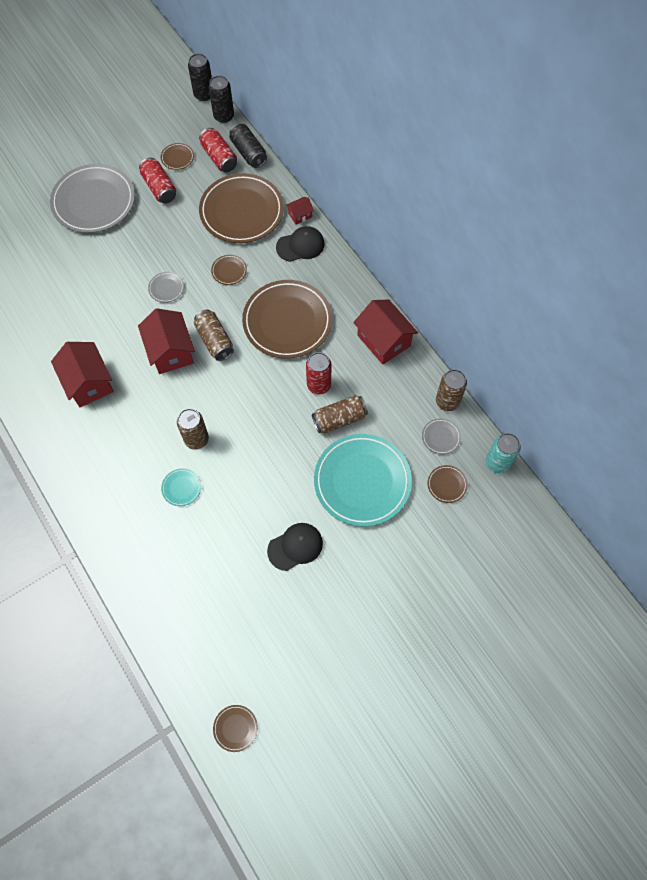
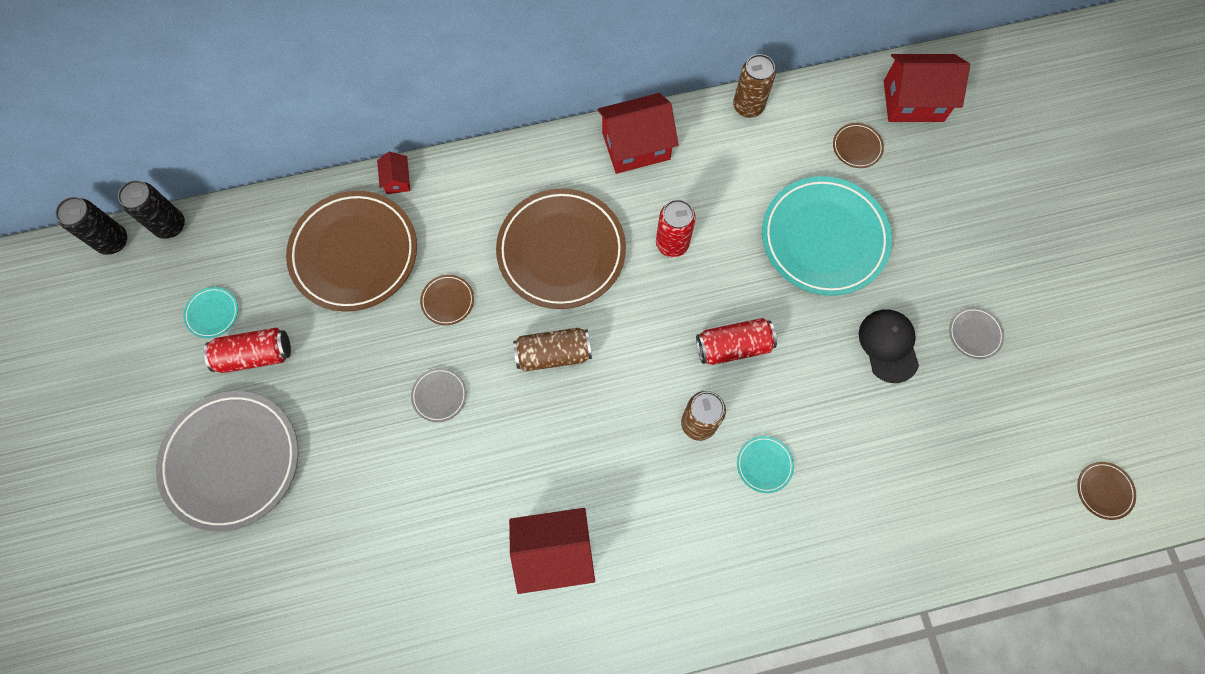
camera: 70 degrees left, 5 degrees up
red house [138,308,195,374] -> red house moved to [884,54,970,122]
brown plate [161,143,194,170] -> turquoise plate [183,287,238,338]
red can [199,128,237,172] -> red can moved to [696,318,777,365]
black can [229,123,267,168] -> none
black cap [276,226,325,262] -> none
brown can [312,395,368,433] -> none
grey plate [422,418,461,455] -> grey plate moved to [949,307,1004,359]
turquoise can [486,433,521,474] -> none

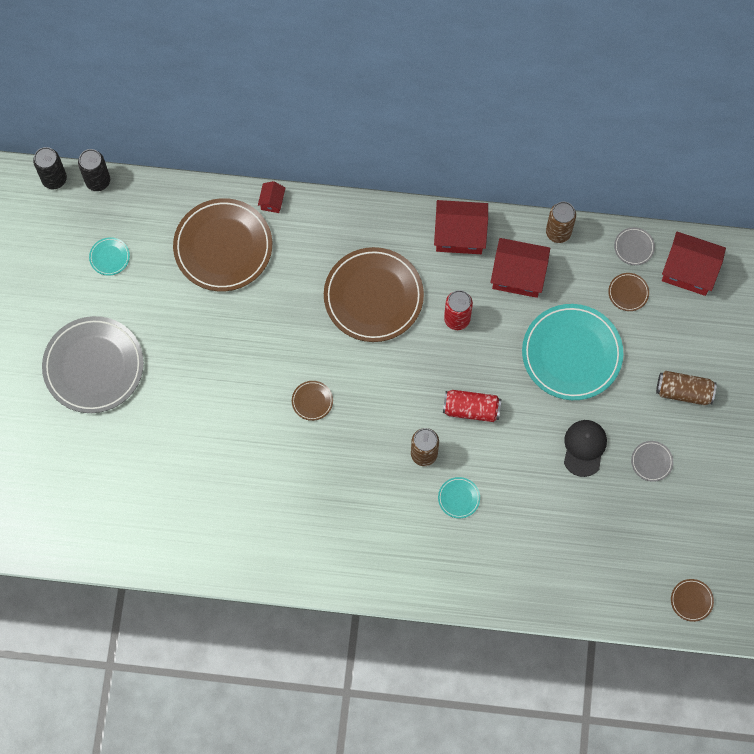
camera: 20 degrees right, 0 degrees up
red can [204,328,291,373] -> none
grey plate [411,368,467,422] -> grey plate moved to [614,227,655,265]
brown plate [420,275,474,325] -> brown plate moved to [292,381,333,421]
red house [509,508,595,594] -> red house moved to [490,238,550,298]
brown can [513,328,592,372] -> brown can moved to [656,371,717,405]

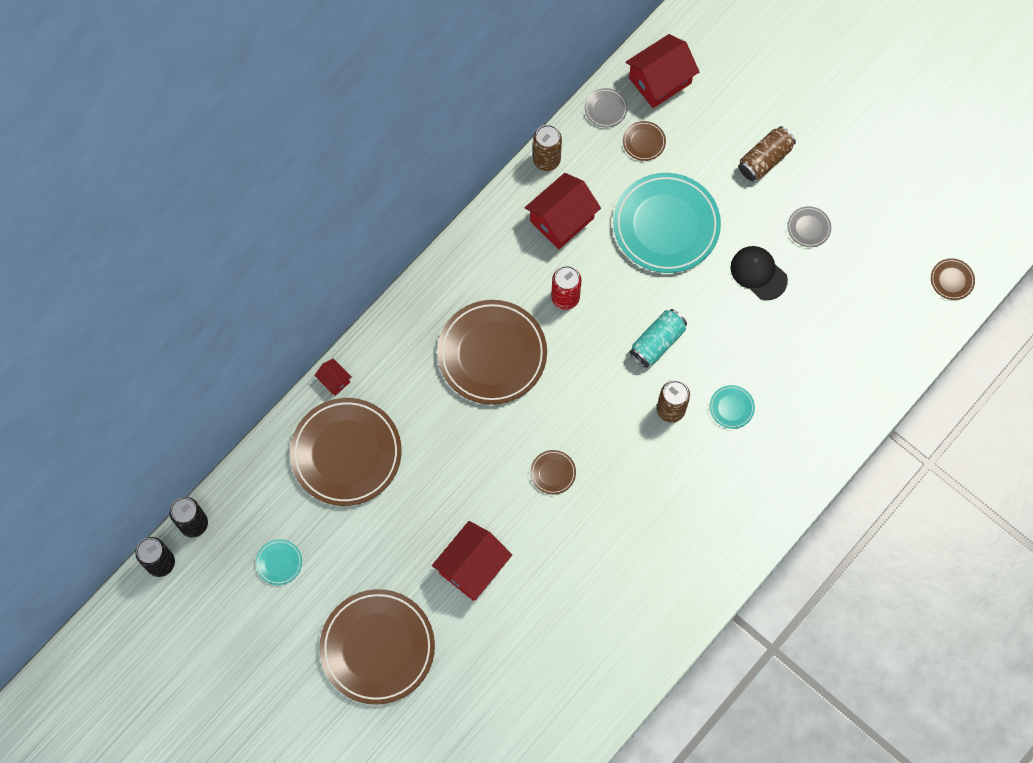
camera: 55 degrees left, 0 degrees up
grey plate [42,316,144,413] -> brown plate [319,589,435,705]
red house [434,200,488,254] -> red house moved to [432,521,512,601]
red can [443,390,501,422] -> turquoise can [629,309,687,368]

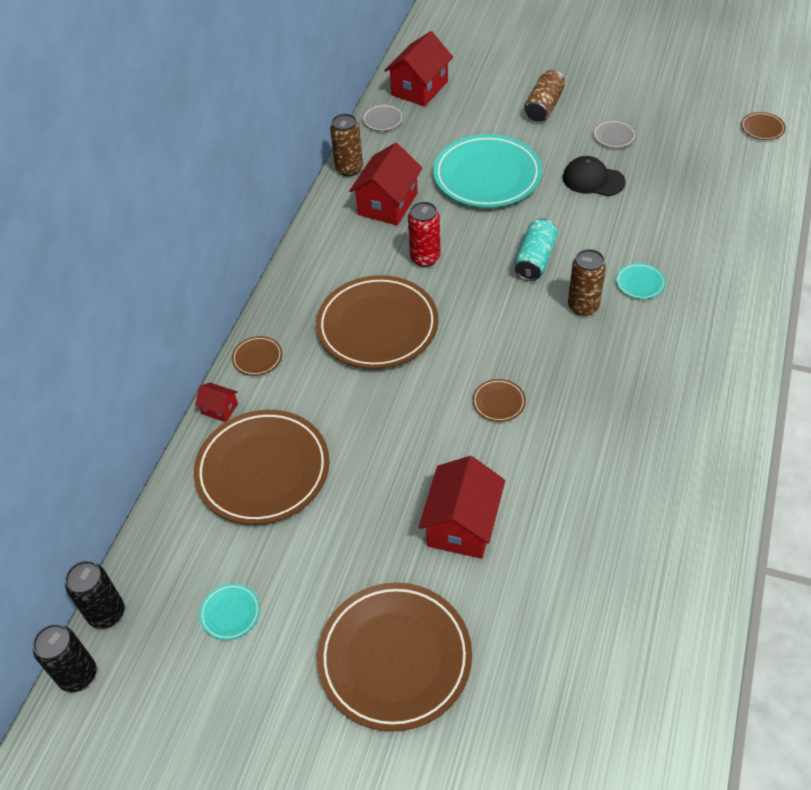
camera: 20 degrees left, 20 degrees down
brown plate [623,121,666,161] -> brown plate moved to [232,336,282,376]

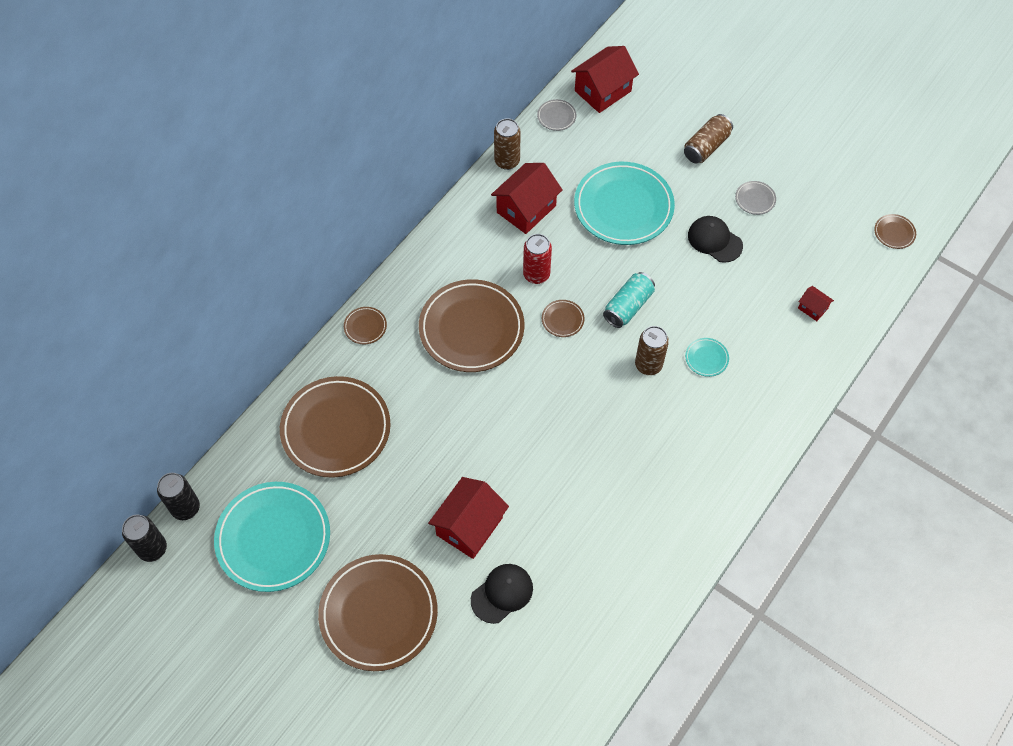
camera: 15 degrees right, 10 degrees up
red house [195,383,238,422] -> red house moved to [798,286,834,321]
turquoise plate [199,584,260,640] -> turquoise plate [214,482,330,592], size x2.45
brown plate [472,379,526,422] -> brown plate moved to [542,300,585,337]
none -> black cap [471,564,533,624]

